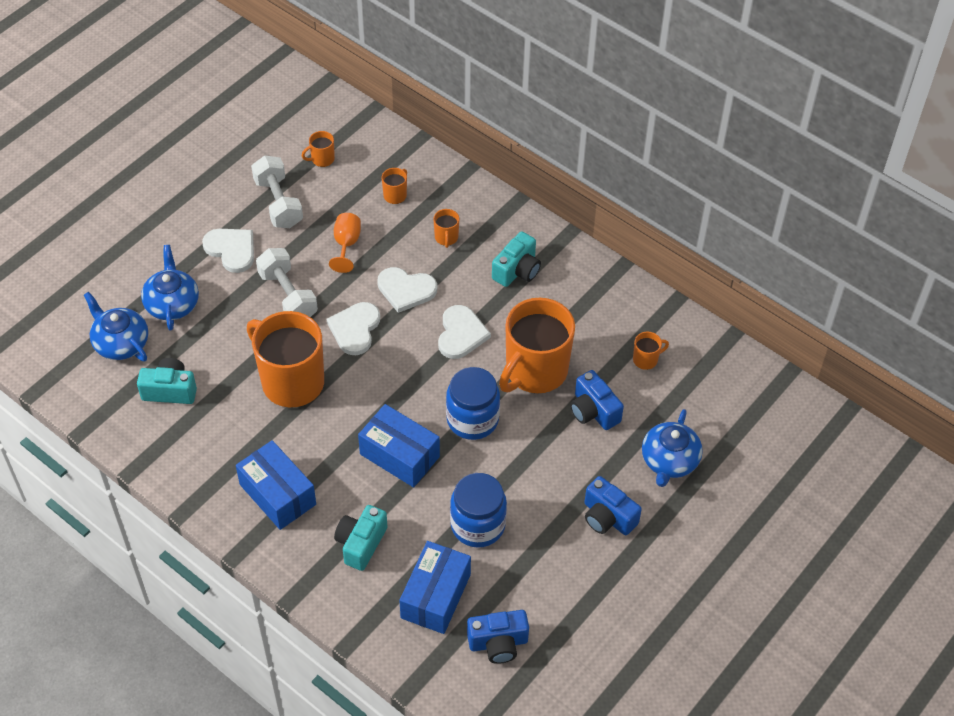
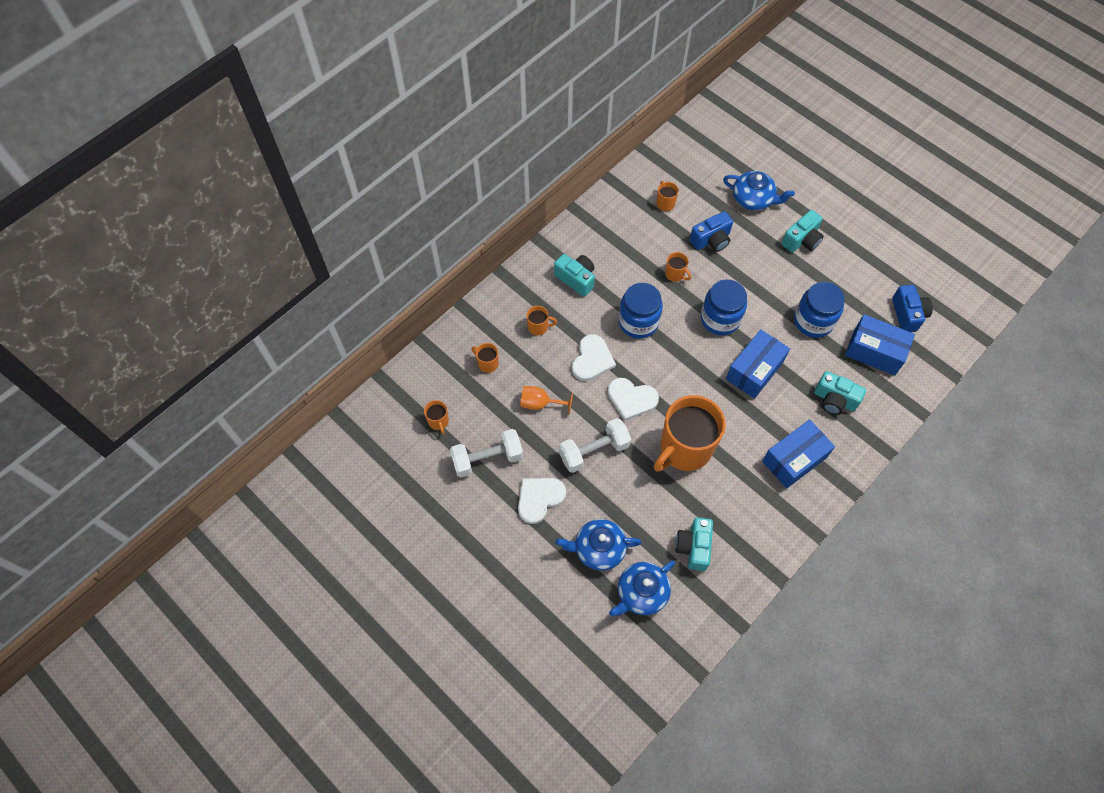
camera: 85 degrees left, 10 degrees up
white heart [438,305,491,359] -> blue jar [619,283,663,339]
orange mug [499,298,575,393] -> orange mug [665,252,691,282], size x0.41
blue camera [584,476,642,535] -> turquoise camera [782,210,824,253]

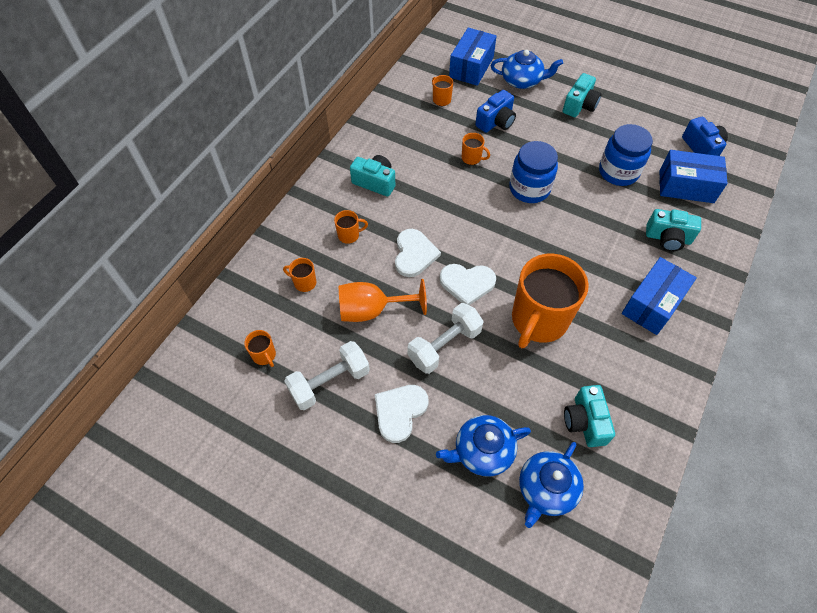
camera: 15 degrees left, 5 degrees down
orange goblet [520,386,573,415] -> orange goblet [339,279,427,322], size x1.51
blue jar [619,283,663,339] -> none
blue box [726,329,790,399] -> blue box moved to [449,28,497,86]

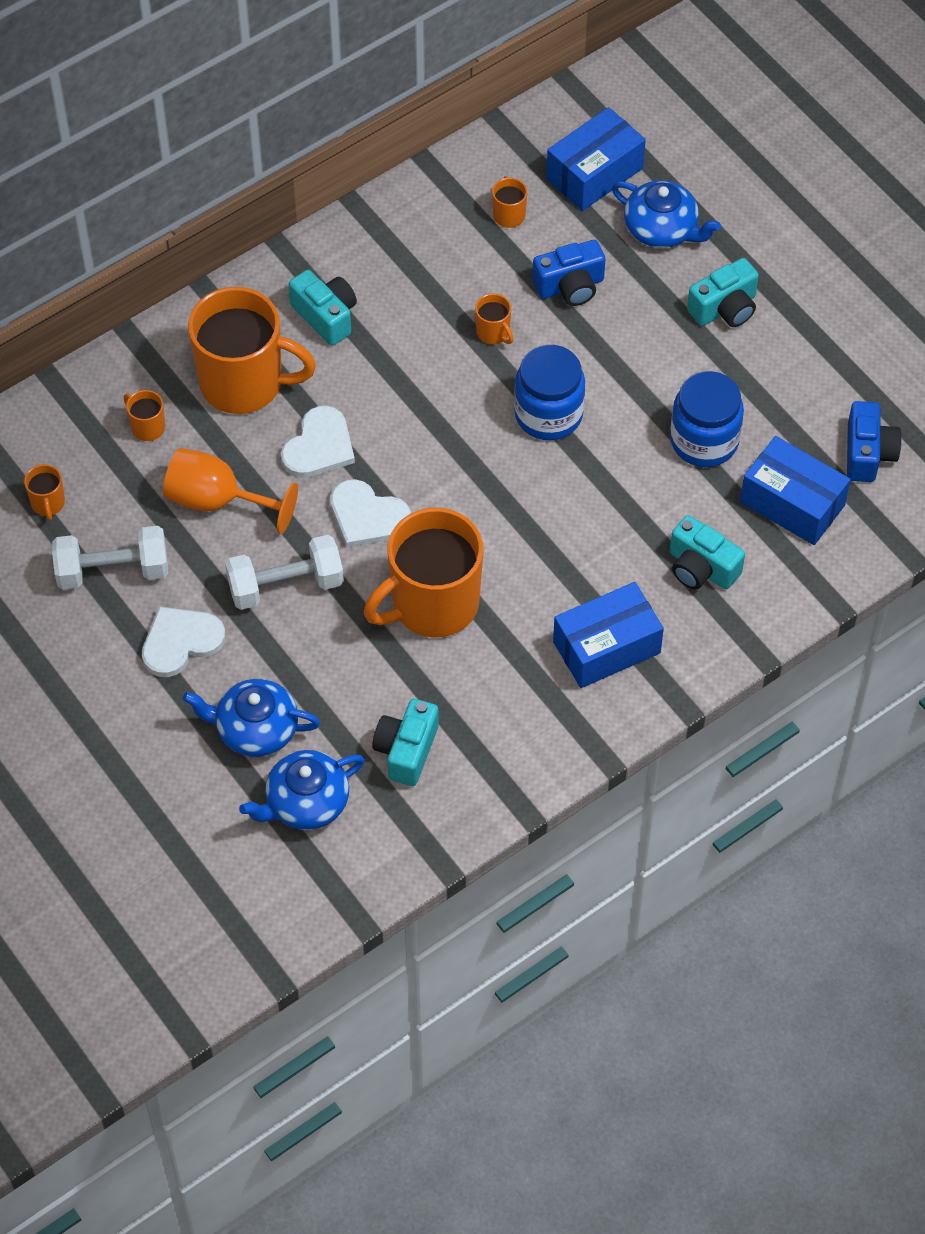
camera: 25 degrees right, 0 degrees up
orange mug [334,210,368,244] -> orange mug [188,287,316,414], size x2.47

